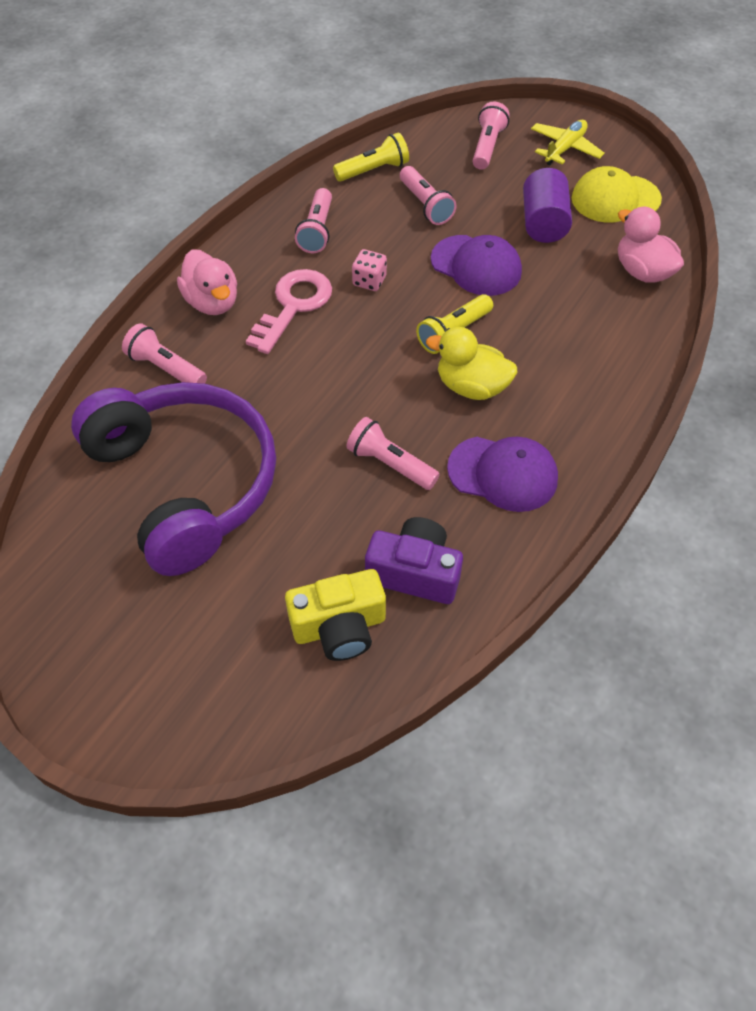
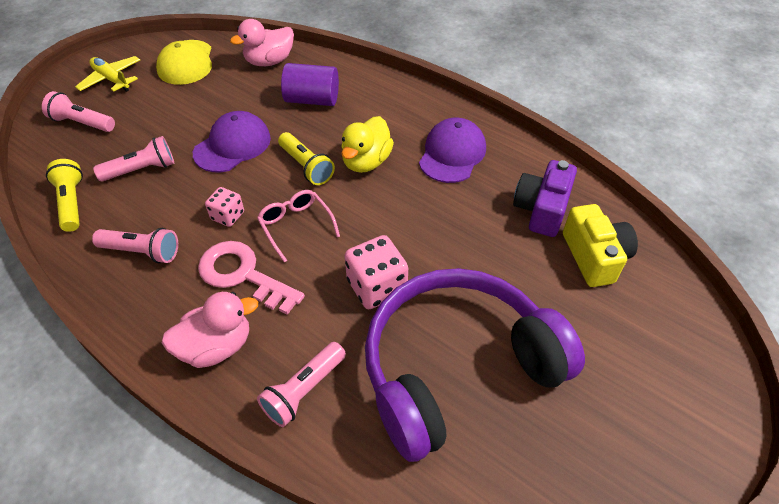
camera: 85 degrees left, 5 degrees down
pink flashlight [346,417,440,490] -> none
purple cylinder [523,168,572,243] -> purple cylinder moved to [281,63,339,106]
none -> pink glasses [257,190,340,263]
none -> pink dice [344,235,408,309]

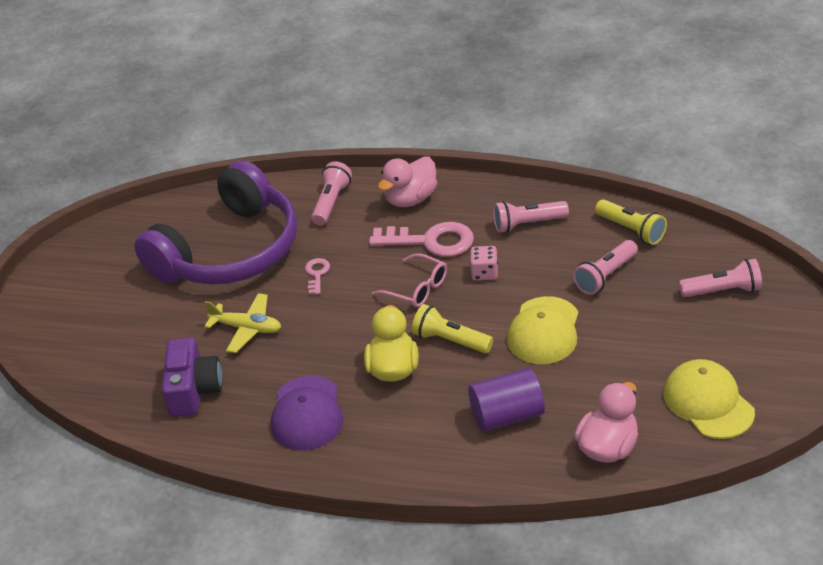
camera: 160 degrees right, 10 degrees down
yellow plane [75,56,140,92] -> yellow plane moved to [204,293,281,353]
purple cap [193,111,271,172] -> yellow cap [507,296,578,364]
pink dice [344,235,408,309] -> pink key [305,258,330,294]
yellow camera [563,204,638,287] -> none

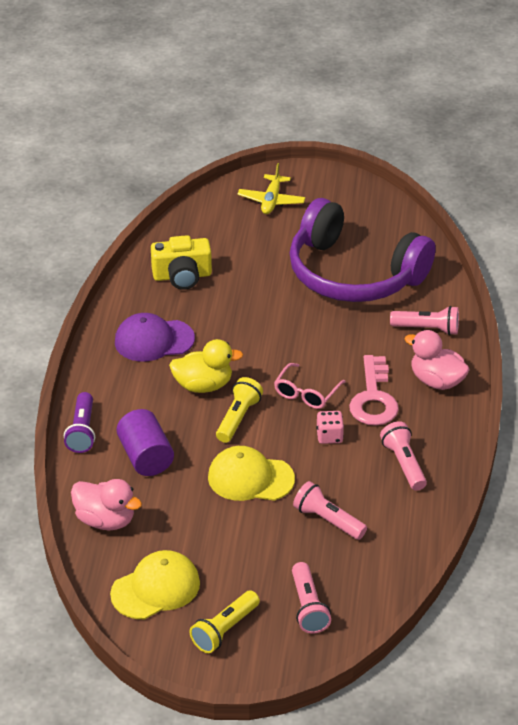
camera: 80 degrees right, 0 degrees up
purple camera [162,338,222,417] -> yellow camera [151,235,212,290]
yellow plane [204,293,281,353] -> yellow plane moved to [238,163,305,214]
pink key [305,258,330,294] -> none
yellow flashlight [595,199,667,245] -> yellow flashlight moved to [190,591,260,653]
none -> purple flashlight [64,392,95,453]

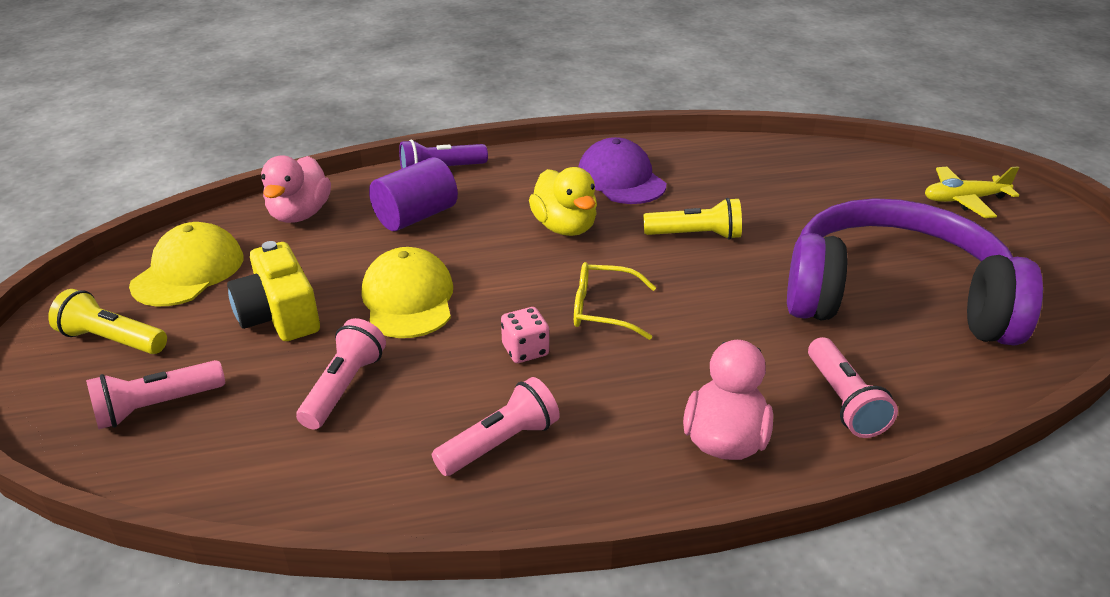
camera: 70 degrees right, 5 degrees down
yellow cap [110,550,200,619] -> yellow cap turned 105 degrees counterclockwise [129,222,243,306]
yellow camera [151,235,212,290] -> yellow camera moved to [227,241,320,341]
yellow flashlight [216,377,263,443] -> yellow flashlight moved to [643,198,742,240]
pink glasses [274,363,345,409] -> yellow glasses [574,262,656,340]
purple headphones [290,198,436,302] -> purple headphones turned 90 degrees clockwise [787,198,1043,346]
pink key [349,355,399,426] -> none

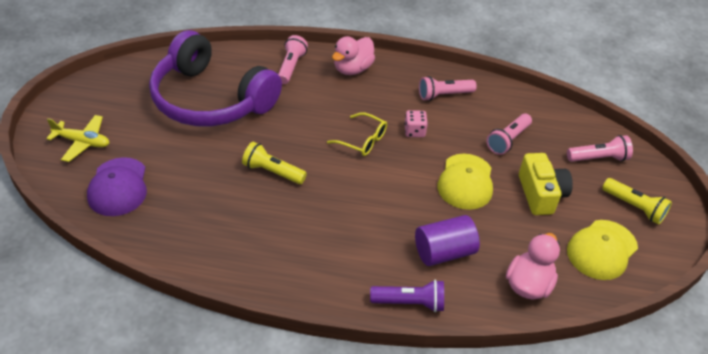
camera: 160 degrees left, 10 degrees up
yellow duck [529,167,597,236] -> none
purple cap [578,137,666,204] -> purple cap moved to [87,157,147,216]

